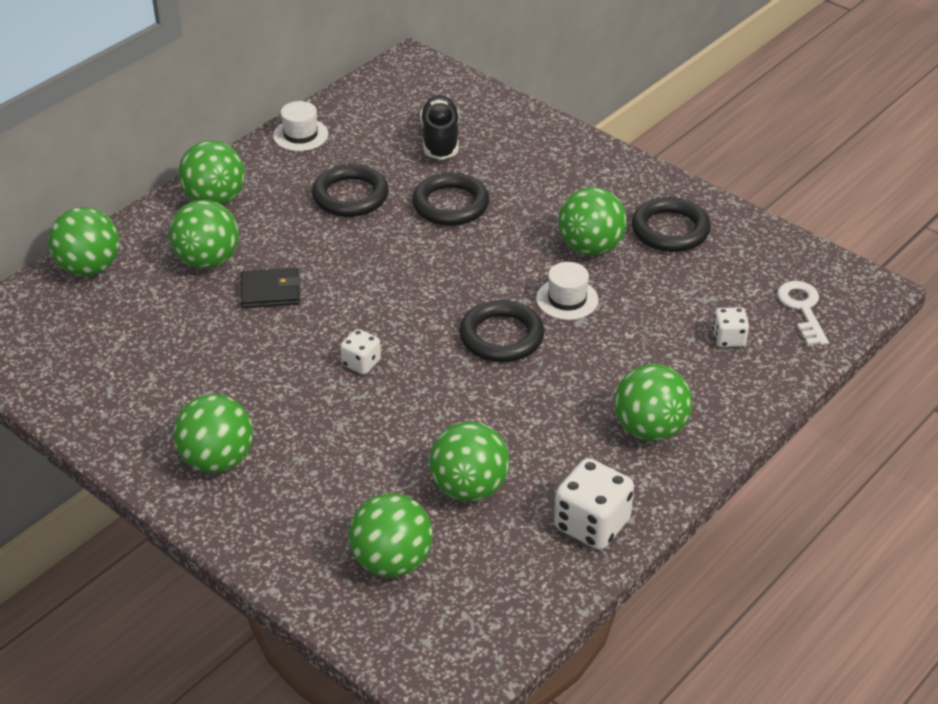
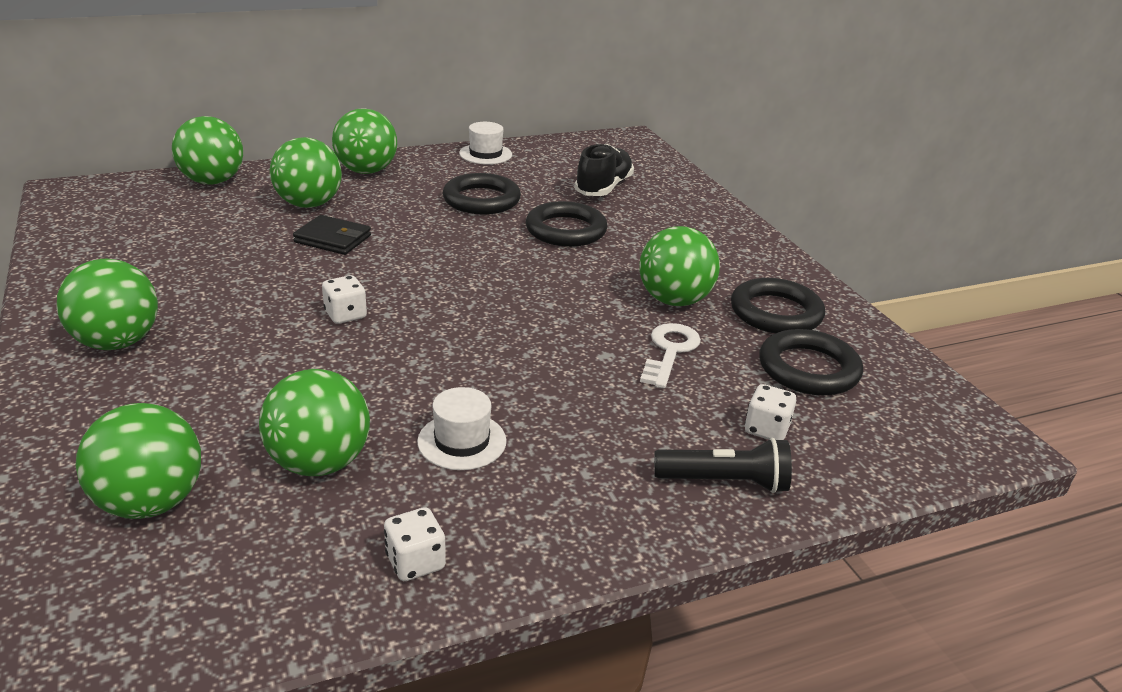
camera: 25 degrees right, 10 degrees down
black ring [460,300,544,362] -> black ring moved to [759,329,863,395]
white hat [536,262,599,320] -> white hat moved to [417,387,507,470]
white dice [554,458,634,550] -> white dice [384,507,446,581], size x0.56
green ball [614,364,692,441] -> none
white key [777,281,829,346] -> white key moved to [640,323,701,388]
none -> black flashlight [654,438,792,493]

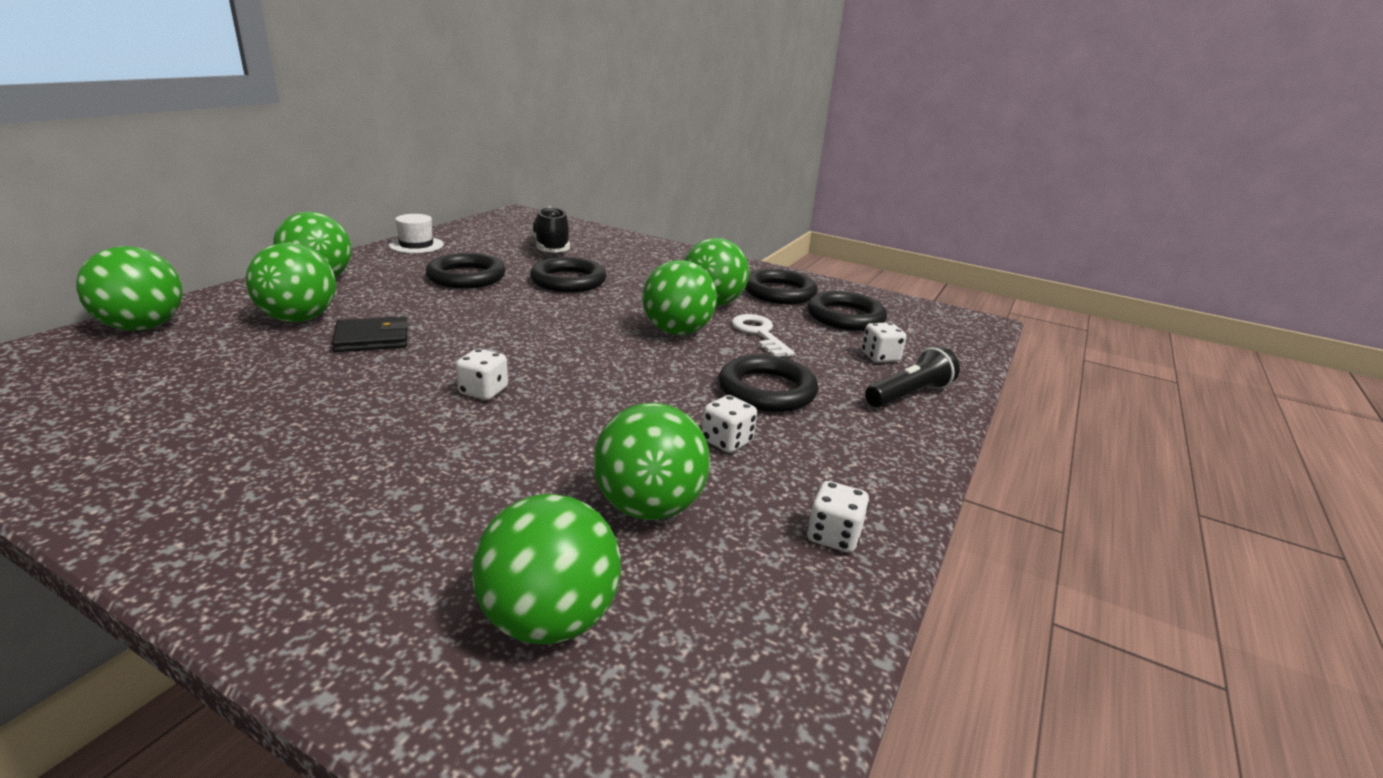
camera: 40 degrees left, 5 degrees down
green ball [56,259,158,350] -> green ball moved to [643,260,717,335]
white hat [417,387,507,470] -> white dice [702,395,757,453]
none -> black ring [719,355,818,412]

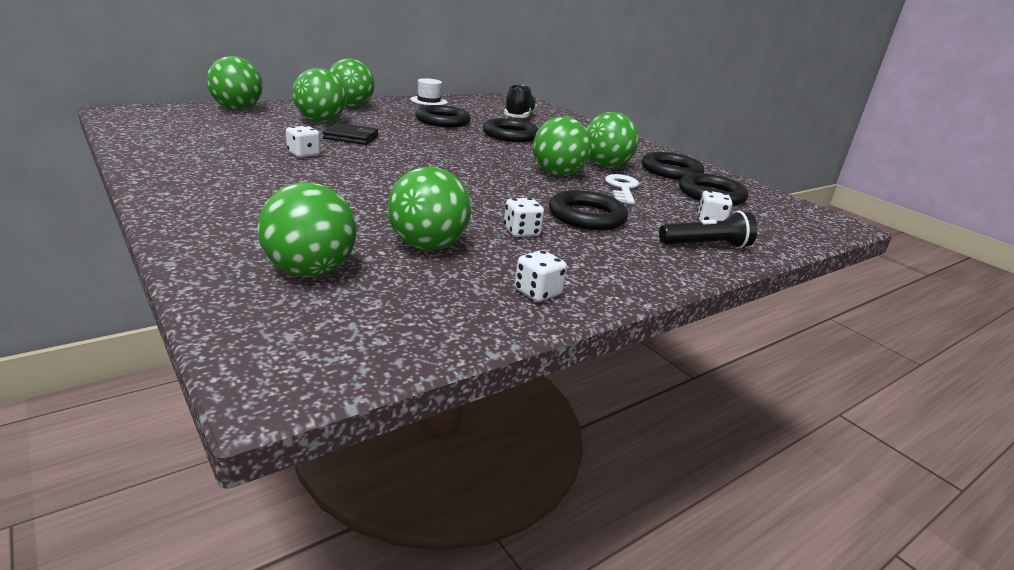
camera: 25 degrees right, 0 degrees up
white dice [456,349,508,400] -> white dice moved to [286,125,320,158]

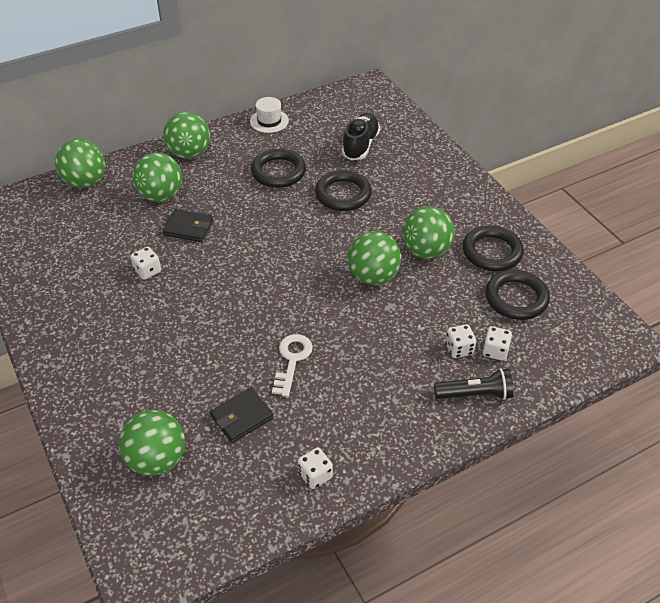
camera: 10 degrees right, 20 degrees up
green ball [388,166,471,250] -> black wallet [210,388,274,443]
white dice [504,198,544,237] -> white dice moved to [445,324,476,358]
black ring [549,190,628,230] -> none
white key [605,174,639,204] -> white key moved to [272,334,313,397]

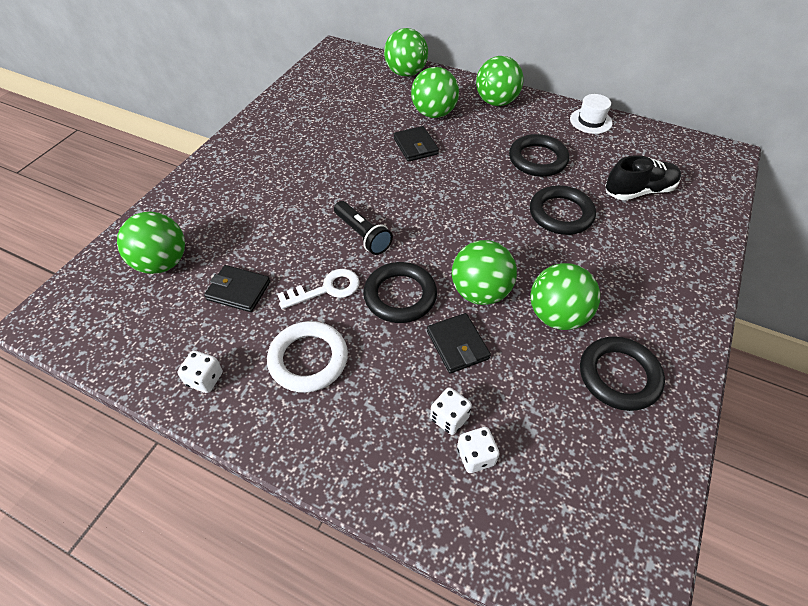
camera: 55 degrees right, 5 degrees up
white dice [131,247,161,280] -> none
black flashlight [434,368,514,400] -> black flashlight moved to [334,201,393,255]
black ring [485,270,550,320] -> black ring moved to [363,262,437,323]
none -> white ring [267,321,348,393]
none -> black wallet [427,313,491,374]

